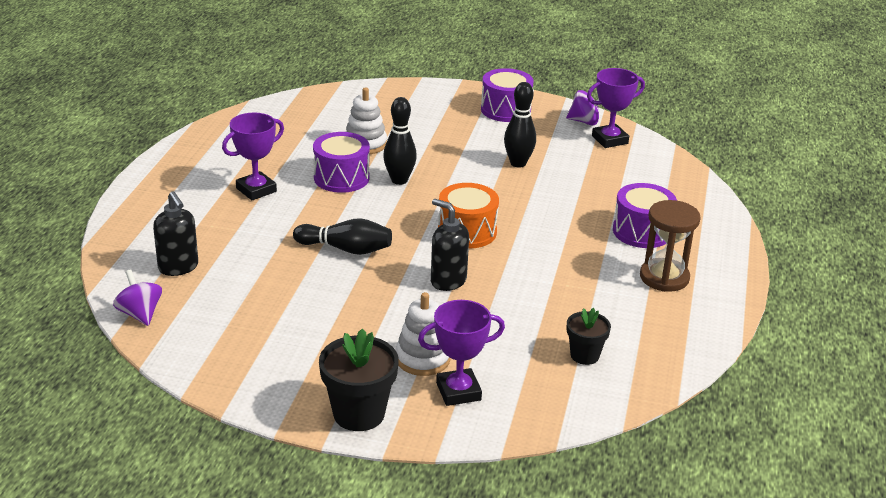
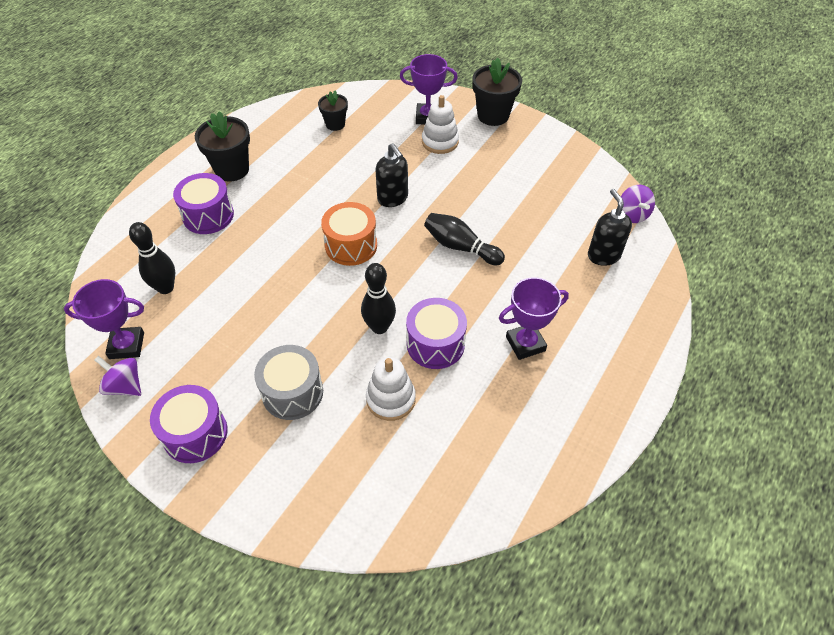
camera: 160 degrees left, 20 degrees up
black bowling pin [504,82,536,168] -> black bowling pin moved to [129,222,175,294]
brown hourglass [640,200,701,292] -> black flower pot [195,111,250,182]
none -> grey drum [254,345,323,420]

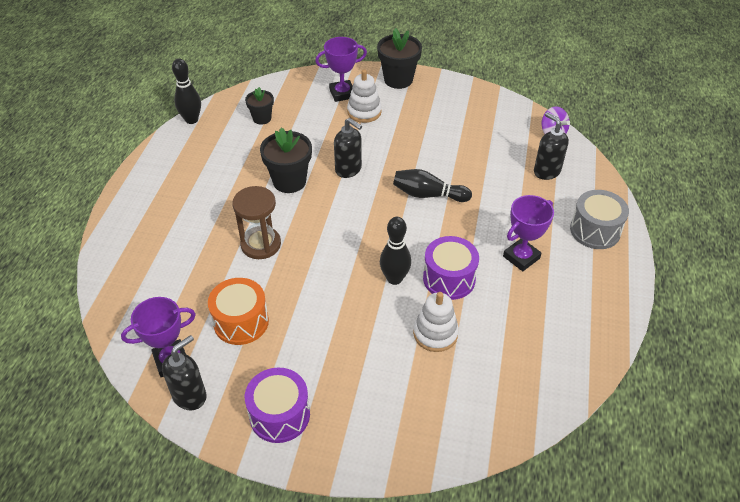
camera: 20 degrees left, 5 degrees down
purple spinning top [95,356,141,396] -> black soap dispenser [162,335,207,410]
black bowling pin [129,222,175,294] -> black bowling pin moved to [172,58,201,124]
purple drum [173,173,234,234] -> none
black flower pot [195,111,250,182] -> black flower pot moved to [260,128,312,193]
grey drum [254,345,323,420] -> grey drum moved to [570,190,629,249]
orange drum [321,202,377,266] -> orange drum moved to [208,278,269,345]
none -> brown hourglass [232,186,281,259]

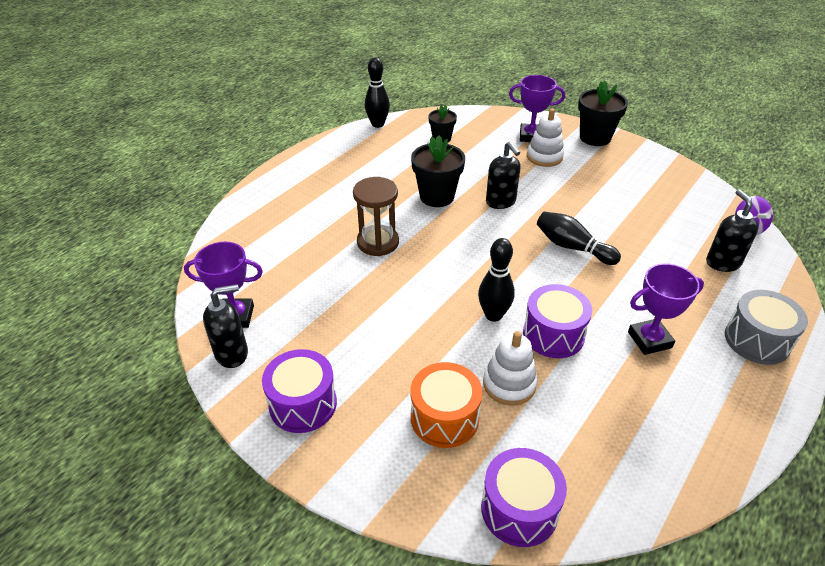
camera: 25 degrees right, 5 degrees down
orange drum [208,278,269,345] -> orange drum moved to [410,362,482,448]
none -> purple drum [481,448,567,547]

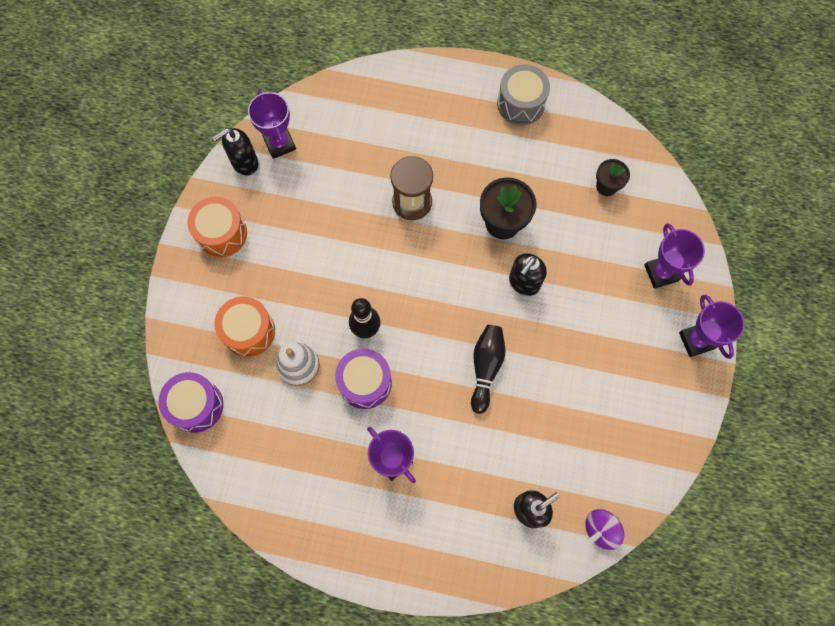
camera: 65 degrees right, 30 degrees up
black soap dispenser [203,284,248,368] -> black soap dispenser turned 105 degrees clockwise [212,128,258,176]
purple drum [262,349,337,433] -> orange drum [187,197,247,257]
black bowling pin [365,57,390,128] -> none
white stacking toy [527,109,564,167] -> none
black flower pot [578,81,628,146] -> purple trophy [679,294,745,359]
grey drum [725,290,808,365] -> grey drum moved to [497,64,550,125]

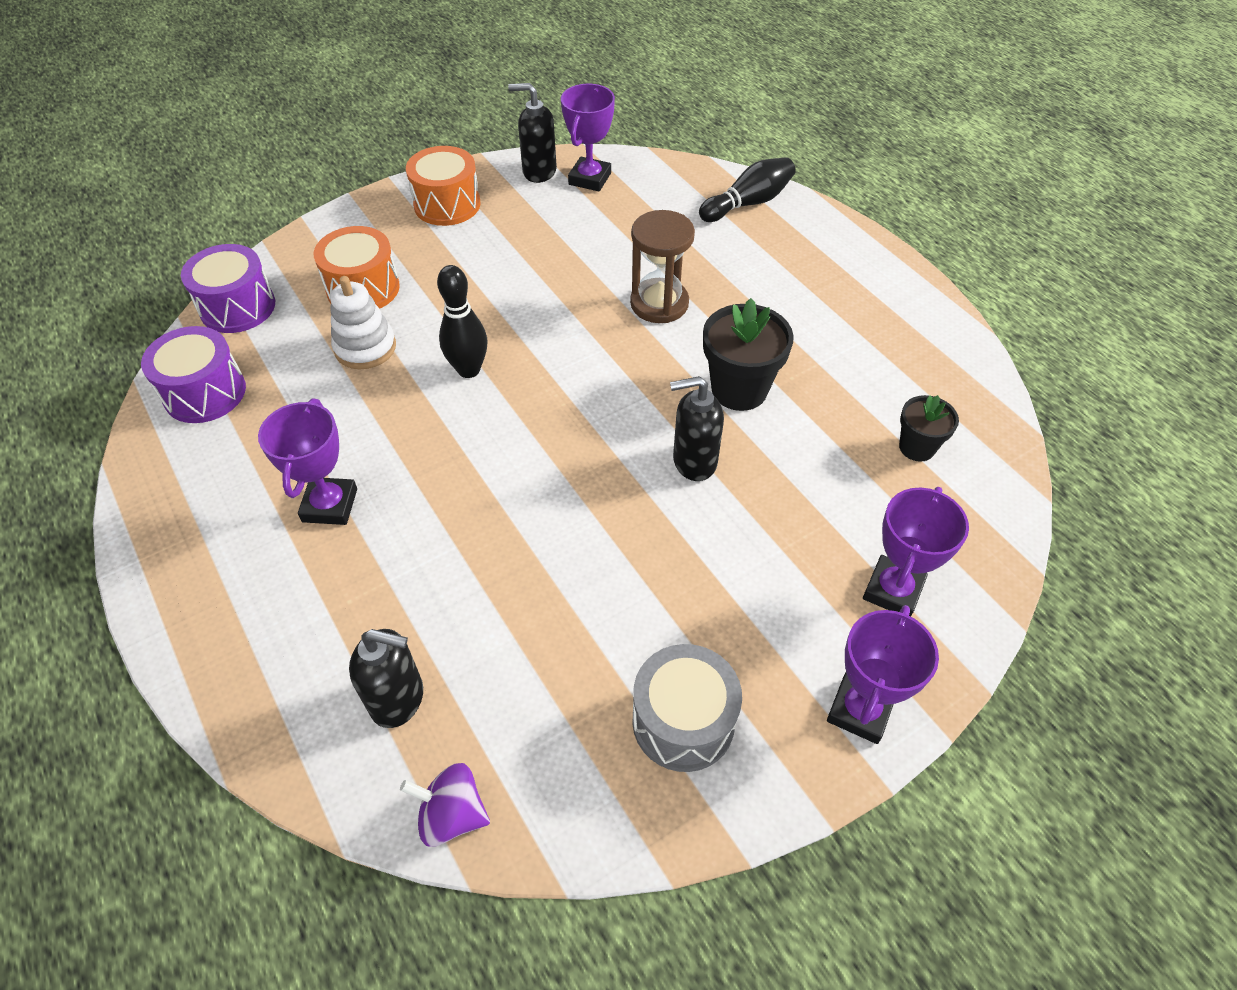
camera: 45 degrees right, 20 degrees down
purple drum [335,349,392,409] -> purple drum moved to [141,326,246,423]
black bowling pin [471,325,505,414] -> black bowling pin moved to [699,157,796,222]
grey drum [497,64,550,125] -> grey drum moved to [632,644,742,772]

